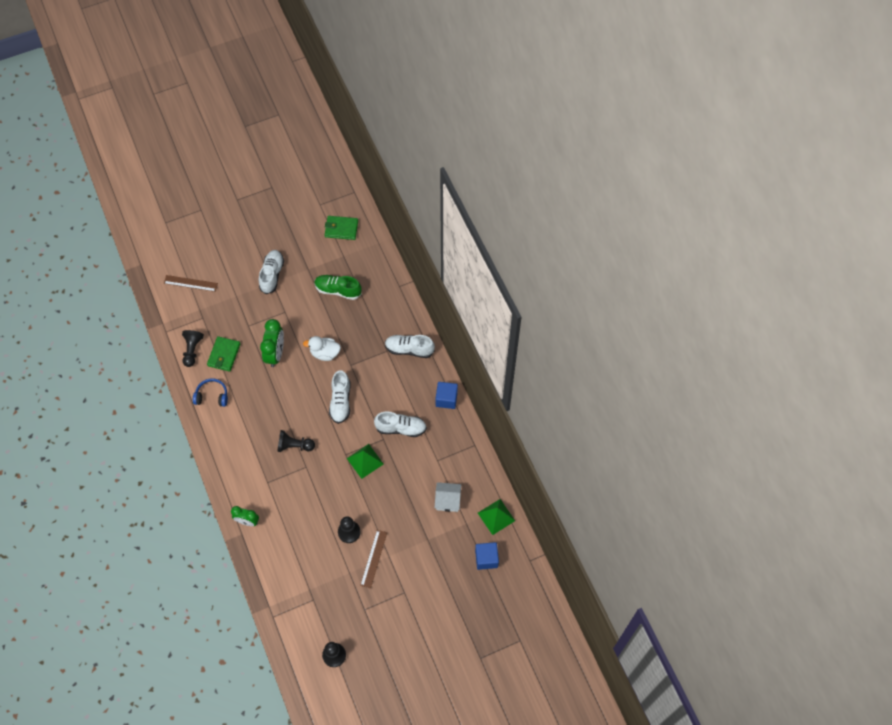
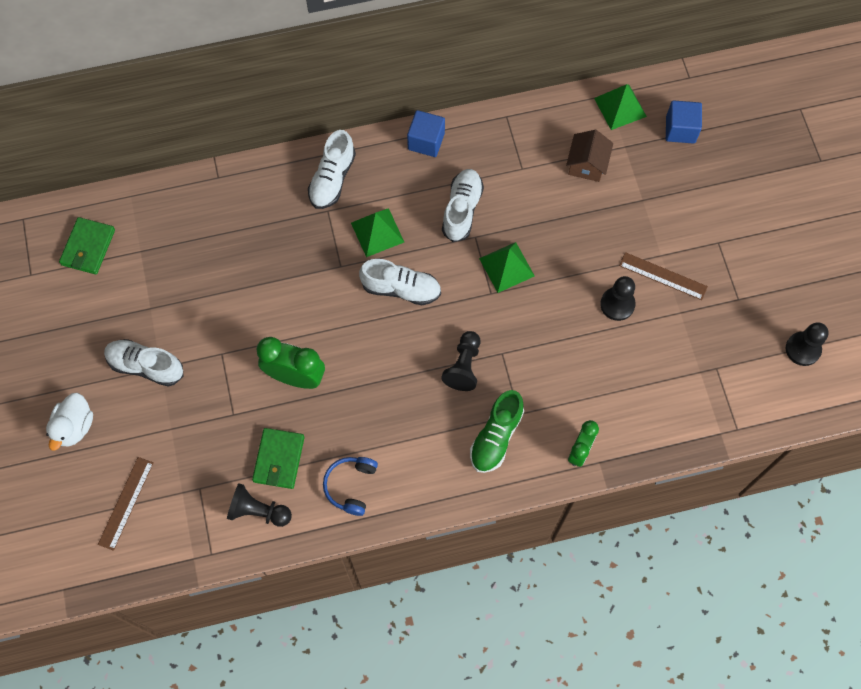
camera: 80 degrees left, 5 degrees up
green wallet [207,336,241,372] -> green wallet turned 75 degrees clockwise [252,428,305,489]
white duck [303,336,341,361] -> white duck moved to [46,393,93,451]
green shoe [315,275,362,300] -> green shoe moved to [470,390,524,473]
white house [435,482,461,512] -> brown house [566,130,613,182]
none -> green pyramid [351,208,404,257]

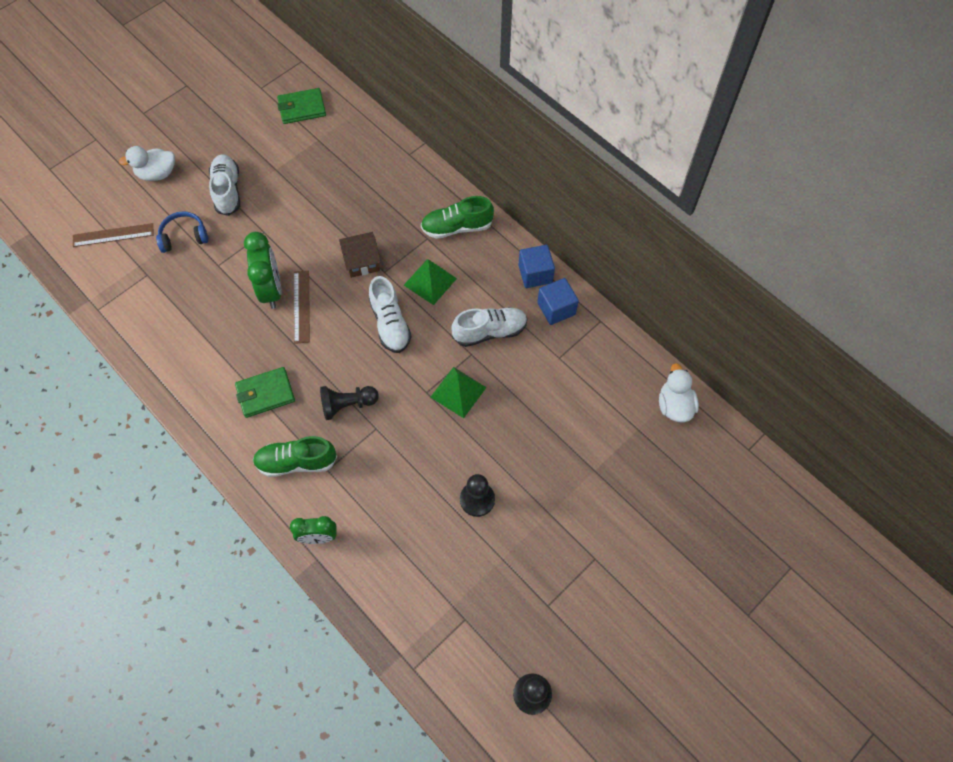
camera: 60 degrees right, 5 degrees down
black pawn [227,483,292,527] -> none
green wallet [252,428,305,489] -> green wallet moved to [235,367,295,418]
white shoe [308,130,356,209] -> green shoe [421,196,494,239]
blue headphones [323,457,378,516] -> blue headphones moved to [156,211,208,253]
brown house [566,130,613,182] -> brown house moved to [339,232,381,278]
green pyramid [594,84,647,130] -> white duck [659,363,699,423]
brown ruler [619,252,708,300] -> brown ruler moved to [294,271,310,344]
blue cube [666,100,702,144] -> blue cube moved to [537,278,579,325]

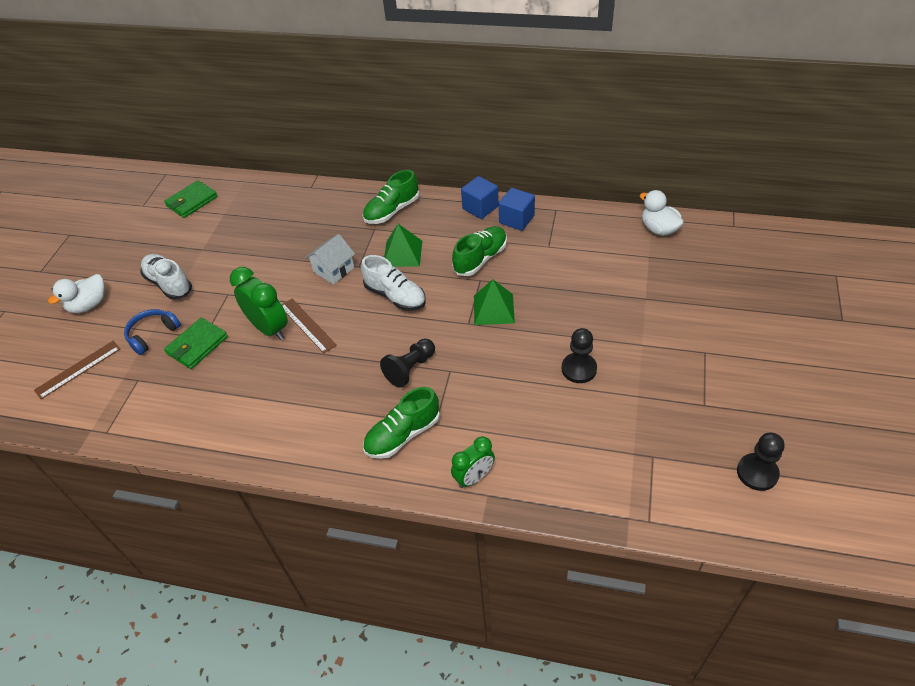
camera: 30 degrees left, 15 degrees down
green wallet [235,367,295,418] -> green wallet moved to [164,318,228,369]
brown house [339,232,381,278] -> white house [305,234,355,285]
white shoe [452,307,527,347] -> green shoe [452,226,507,276]

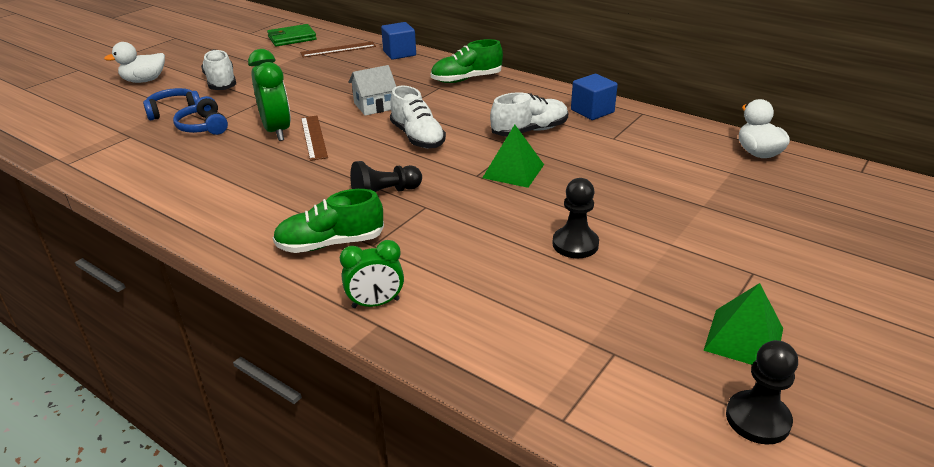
camera: 20 degrees right, 15 degrees down
brown ruler [34,341,120,399] -> brown ruler moved to [300,42,376,58]
green wallet [164,318,228,369] -> blue headphones [173,96,228,135]
green pyramid [384,224,422,267] -> green pyramid moved to [703,283,783,365]
green shoe [452,226,507,276] -> white shoe [490,92,568,136]
blue cube [461,176,498,219] -> blue cube moved to [381,22,416,60]

